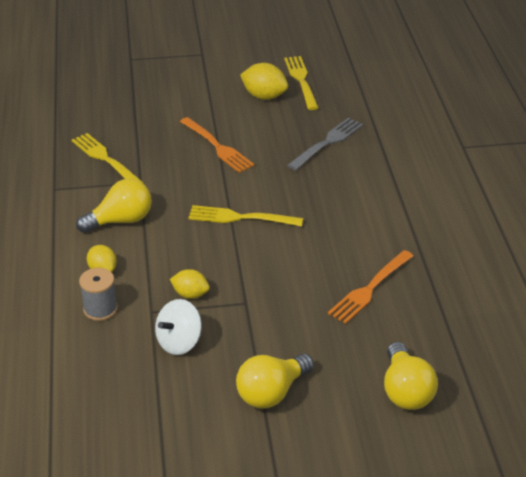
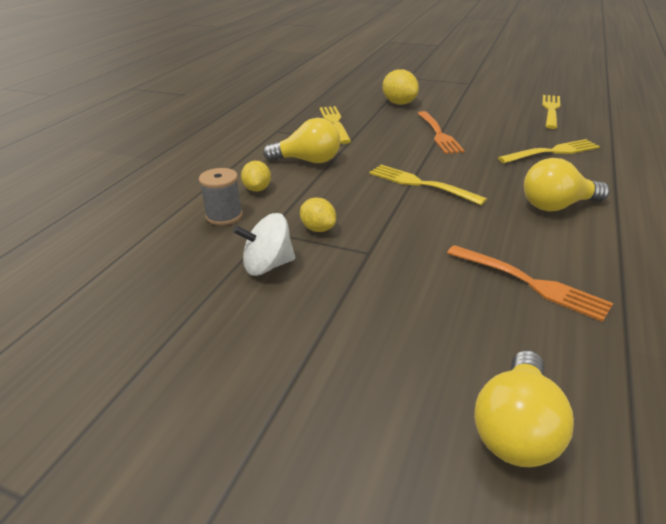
camera: 30 degrees right, 5 degrees down
yellow light bulb [236,354,314,408] -> yellow light bulb moved to [524,158,610,212]
yellow lemon [240,63,288,100] -> yellow lemon moved to [382,69,419,105]
grey fork [287,118,363,170] -> yellow fork [498,139,600,163]
orange fork [328,250,413,324] -> orange fork turned 120 degrees counterclockwise [447,245,613,322]

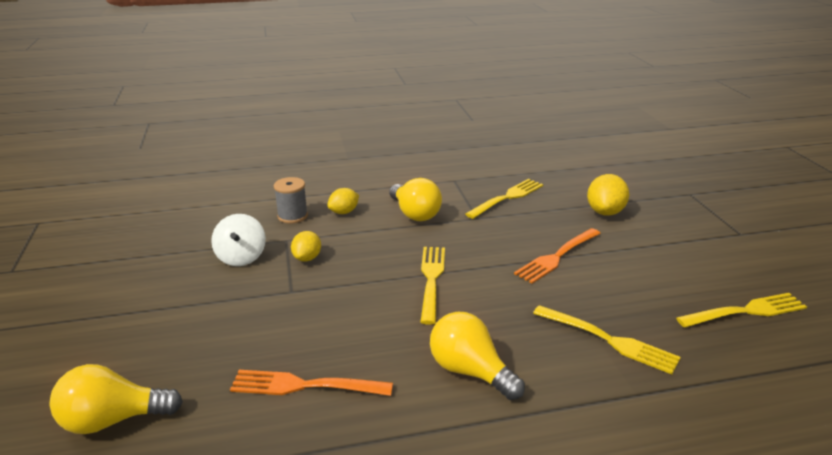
camera: 55 degrees right, 5 degrees down
white spinning top [233,213,295,276] -> white spinning top turned 135 degrees counterclockwise [211,214,266,266]
orange fork [447,245,613,322] -> orange fork turned 90 degrees clockwise [230,370,393,396]

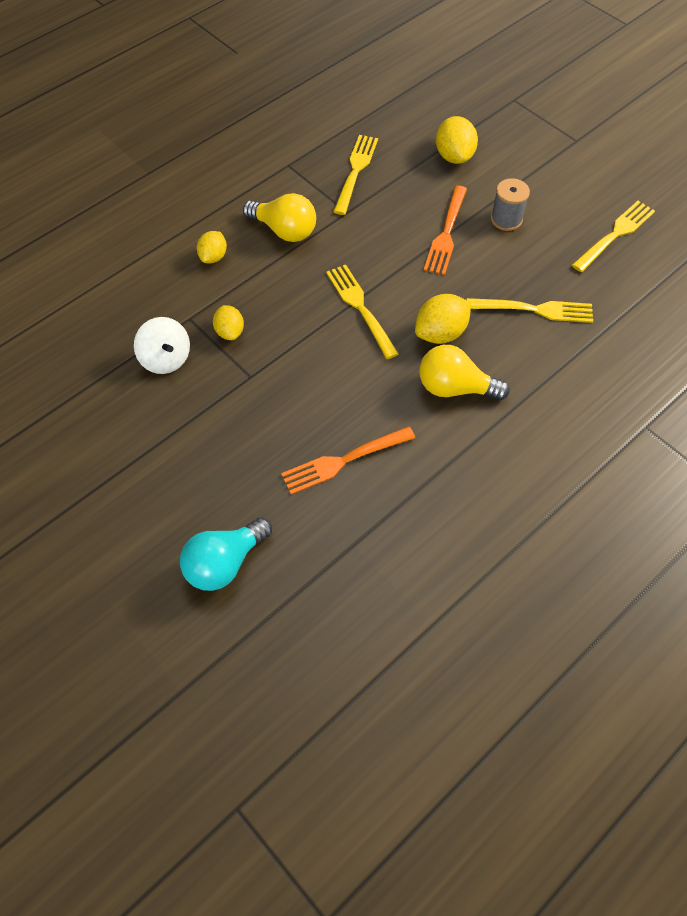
camera: 30 degrees left, 30 degrees up
yellow light bulb [50,364,183,434] -> turquoise light bulb [180,517,272,591]
grey spool [274,177,308,223] -> grey spool moved to [491,178,530,231]
none -> yellow lemon [415,294,471,344]

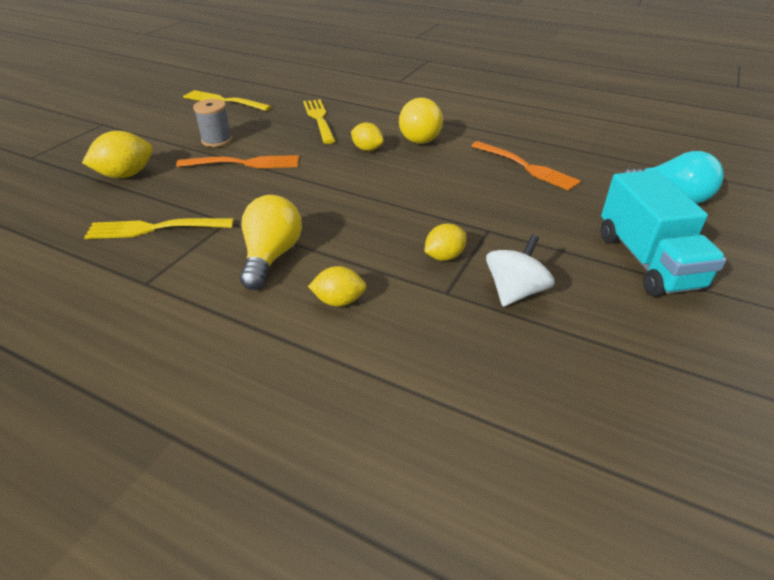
camera: 110 degrees left, 20 degrees down
yellow fork [326,265,399,359] -> none
yellow lemon [415,294,471,344] -> yellow lemon [351,122,384,151], size x0.65
none -> turquoise truck [601,170,726,297]

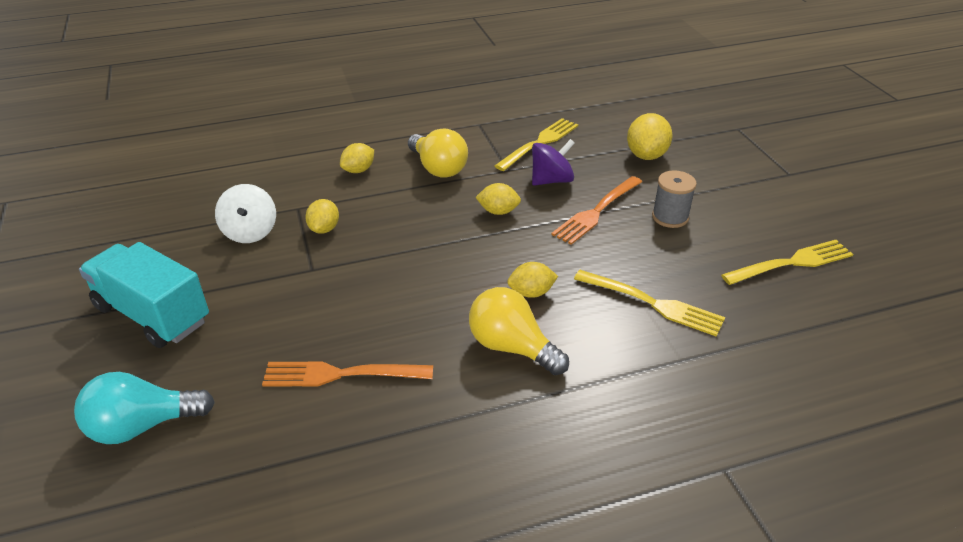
camera: 135 degrees right, 0 degrees up
none -> yellow lemon [475,183,521,215]
none -> purple spinning top [532,139,575,186]

